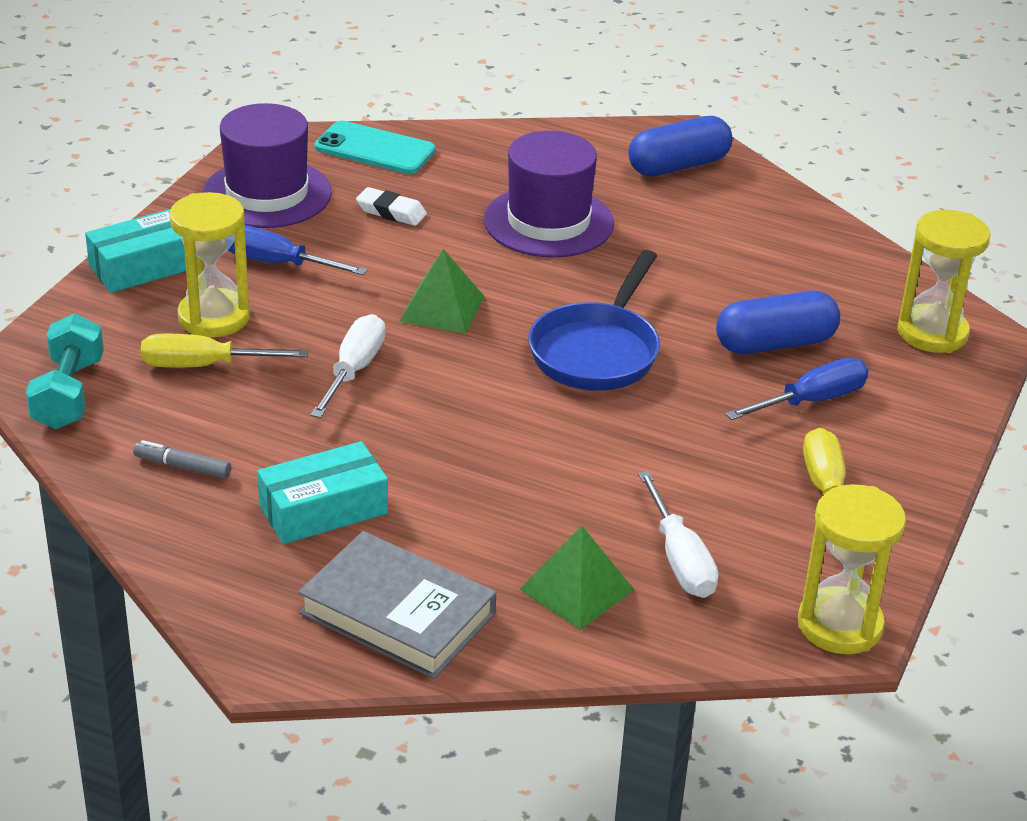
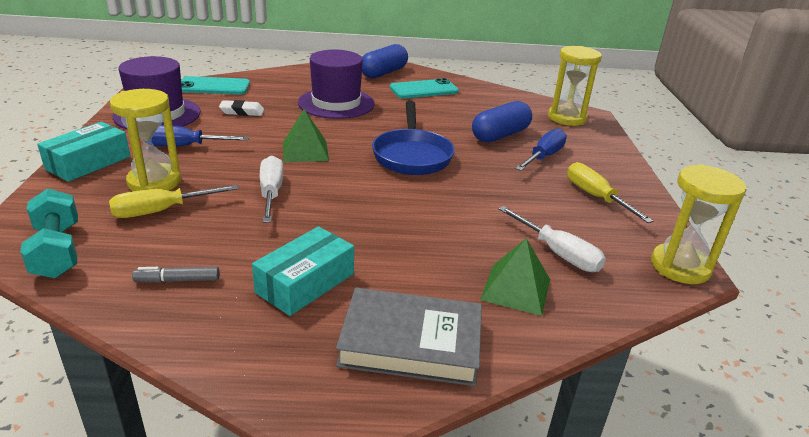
camera: 25 degrees left, 5 degrees down
none -> turquoise phone [390,78,459,98]

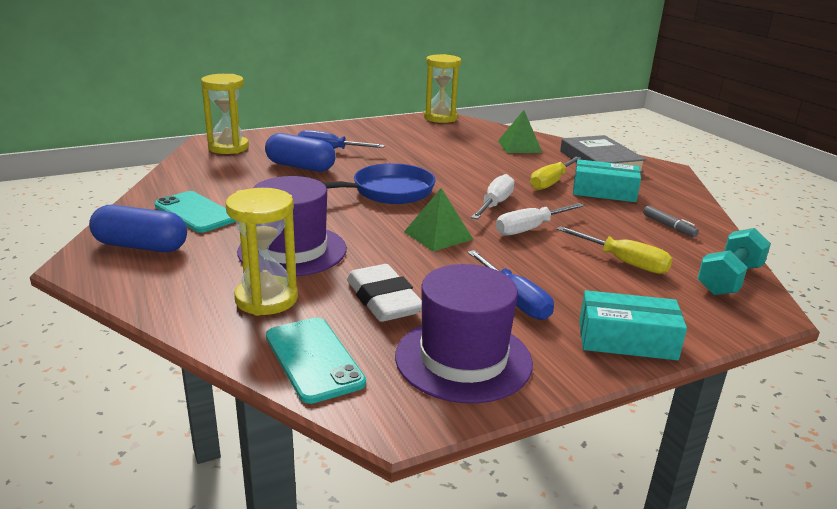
camera: 115 degrees left, 5 degrees down
yellow hourglass [110,89,181,191] -> yellow hourglass moved to [226,188,298,316]
white eraser [219,100,264,116] -> white eraser [347,264,422,322], size x1.64
white screwdriver [498,206,606,272] -> white screwdriver moved to [471,174,515,219]
yellow screwdriver [567,162,653,223] -> yellow screwdriver moved to [530,157,581,190]

